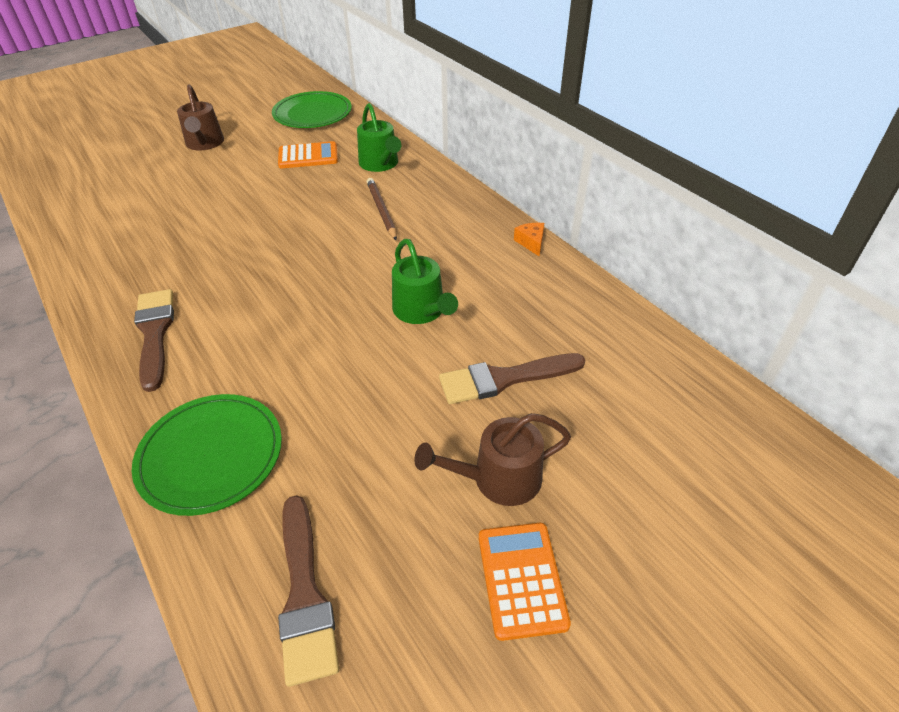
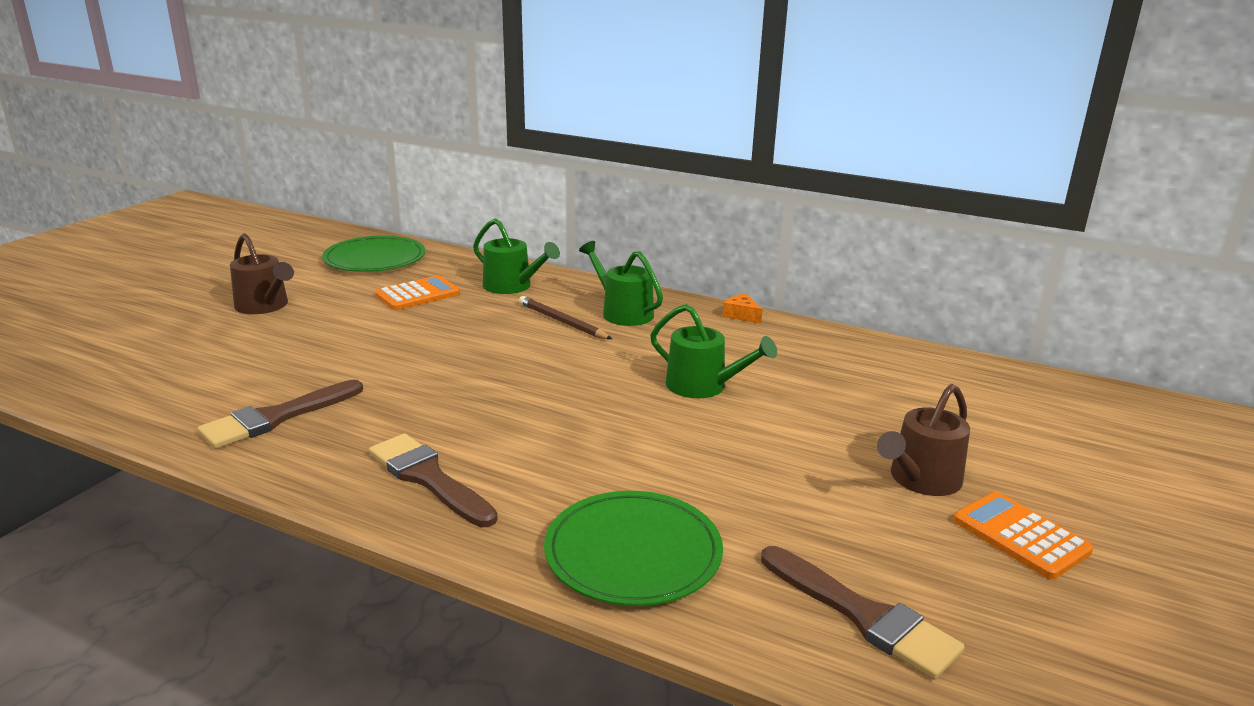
camera: 30 degrees left, 20 degrees down
brown brush [439,353,585,404] -> brown brush moved to [197,380,363,449]
none -> green watering can [579,241,663,326]

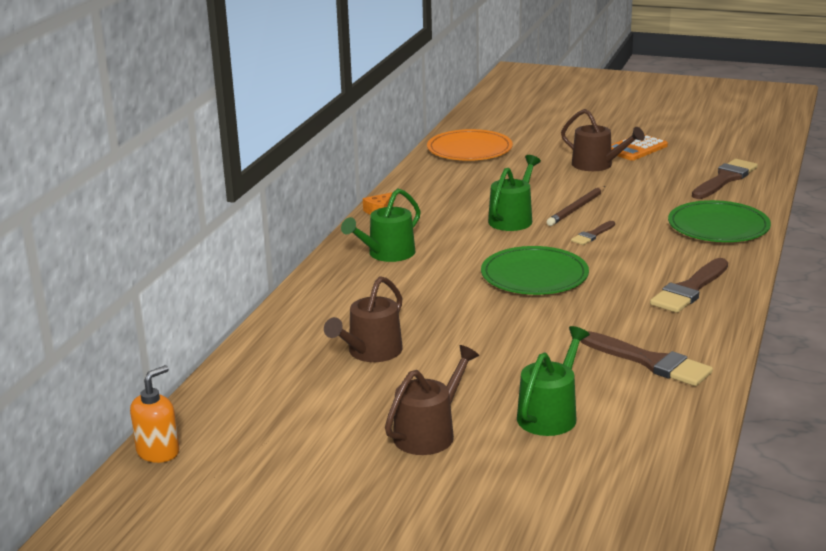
camera: 95 degrees left, 0 degrees up
green plate [322,236,425,272] -> green plate moved to [481,246,589,295]
orange calculator [375,275,460,310] -> brown watering can [324,276,403,362]
green watering can [473,218,560,294] -> green watering can moved to [517,326,590,436]
brown pencil [519,296,612,339] -> brown pencil moved to [547,186,606,226]
none -> orange soap dispenser [130,365,179,463]
none -> orange plate [427,129,513,161]
none -> brown brush [571,221,615,245]

